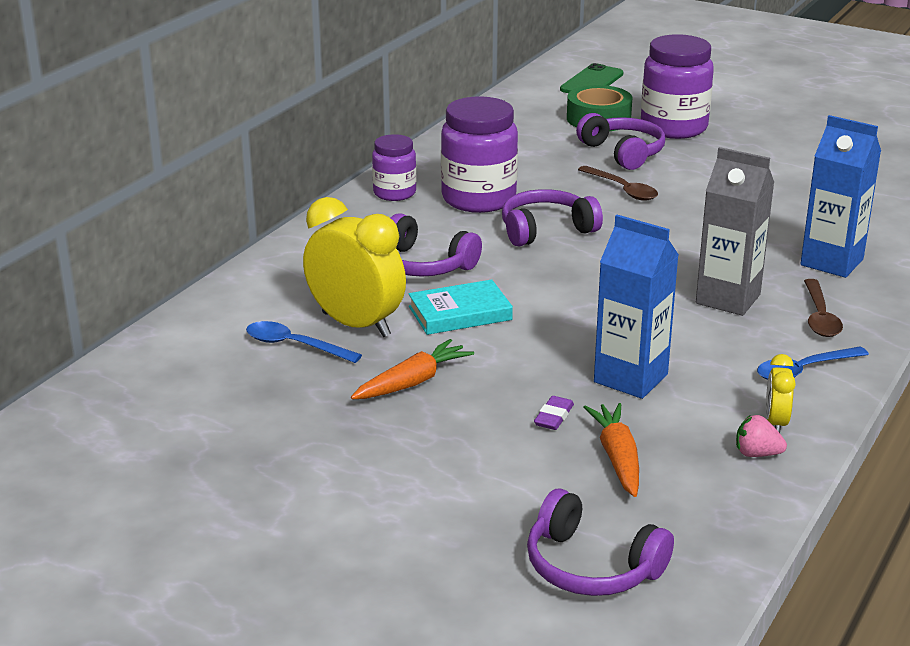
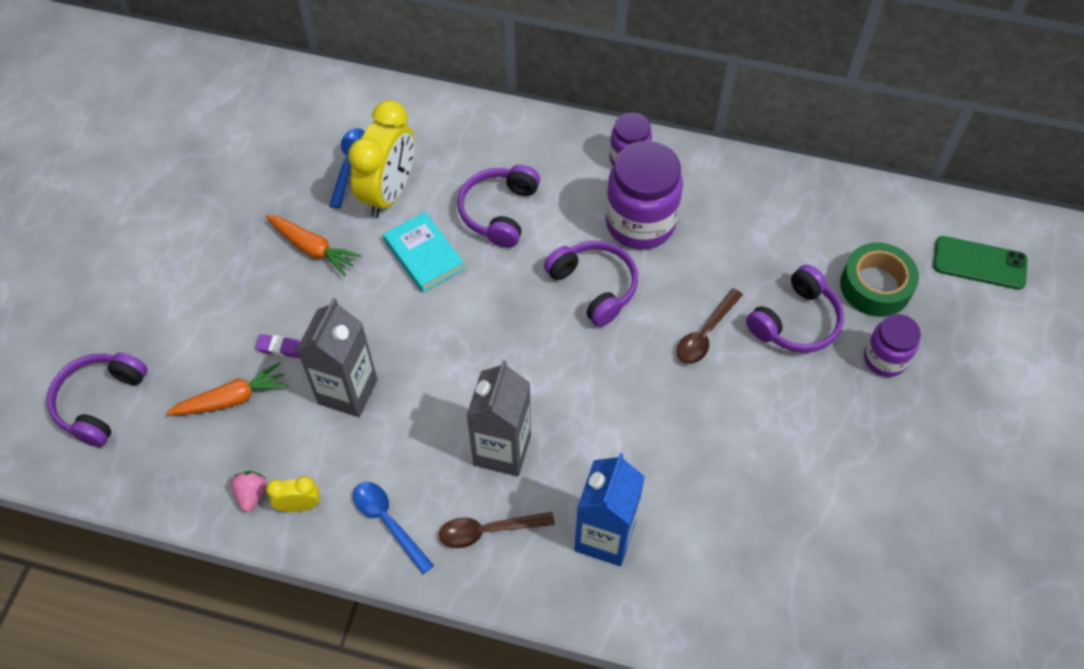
camera: 75 degrees right, 30 degrees up
blue carton [594,215,679,399] -> grey carton [296,298,377,417]
purple jar [641,34,714,139] -> purple jar [864,314,921,377], size x0.58

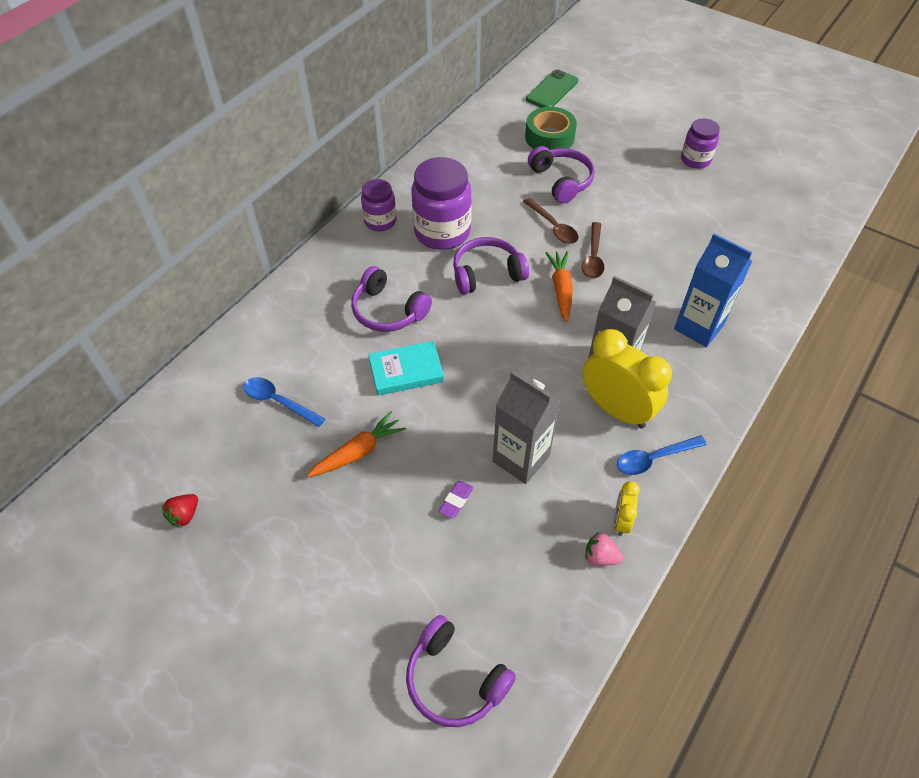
camera: 70 degrees left, 5 degrees down
orange carrot [166,362,288,415] -> orange carrot moved to [545,251,573,322]
yellow clock [348,100,415,217] -> yellow clock moved to [582,329,672,428]
brown spoon [439,512,555,548] -> brown spoon moved to [582,222,604,278]
purple jar [864,314,921,377] -> purple jar moved to [681,118,720,169]
none -> red strawberry [162,494,198,528]

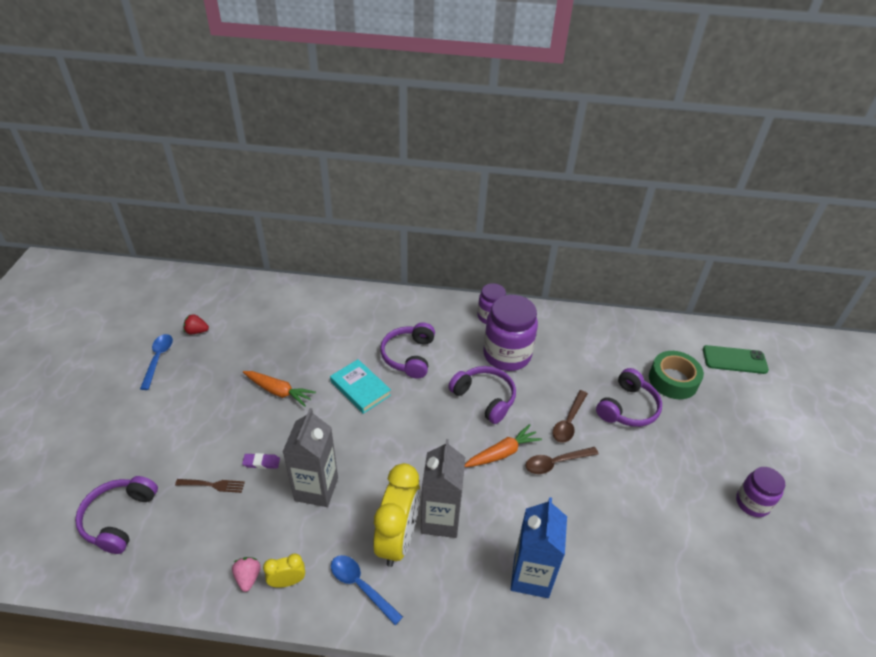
camera: 60 degrees right, 10 degrees down
blue spoon [244,377,325,427] -> blue spoon moved to [140,334,173,390]
none -> brown fork [175,479,245,493]

